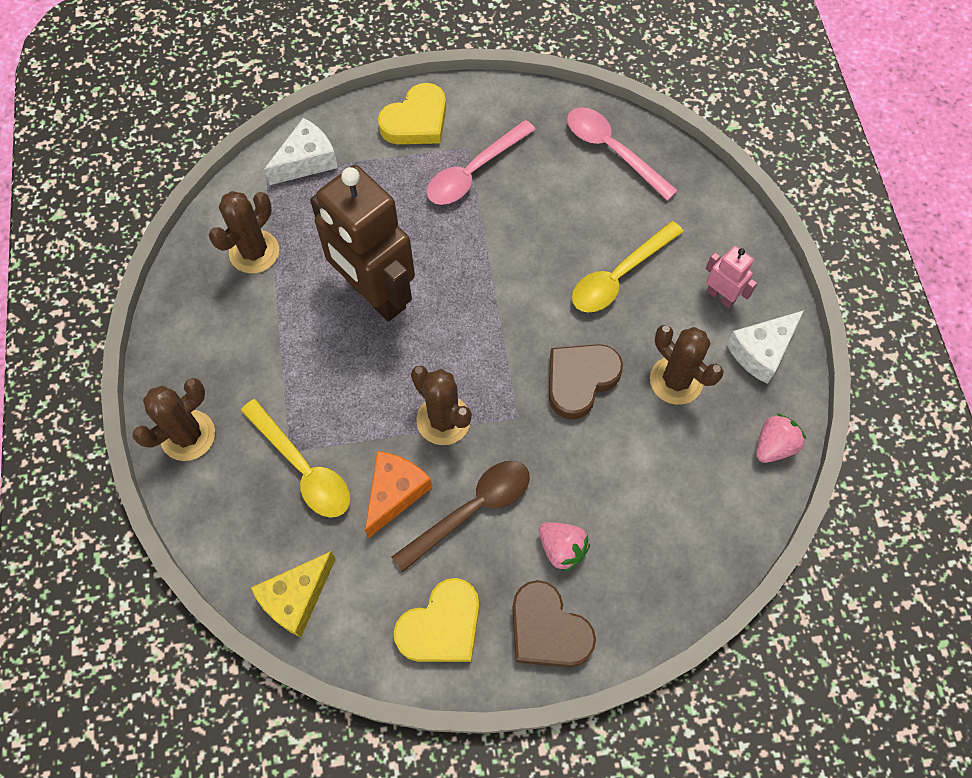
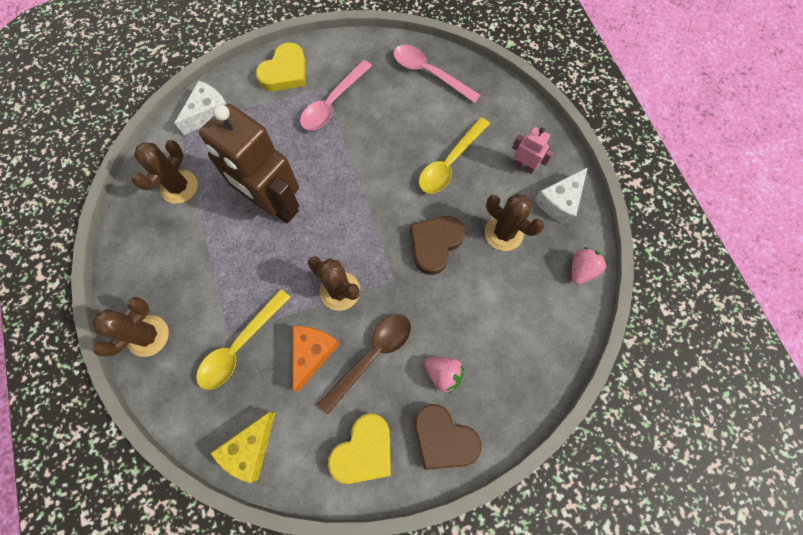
camera: 10 degrees left, 5 degrees up
yellow spoon [240,399,350,518] -> yellow spoon turned 90 degrees clockwise [196,289,290,390]

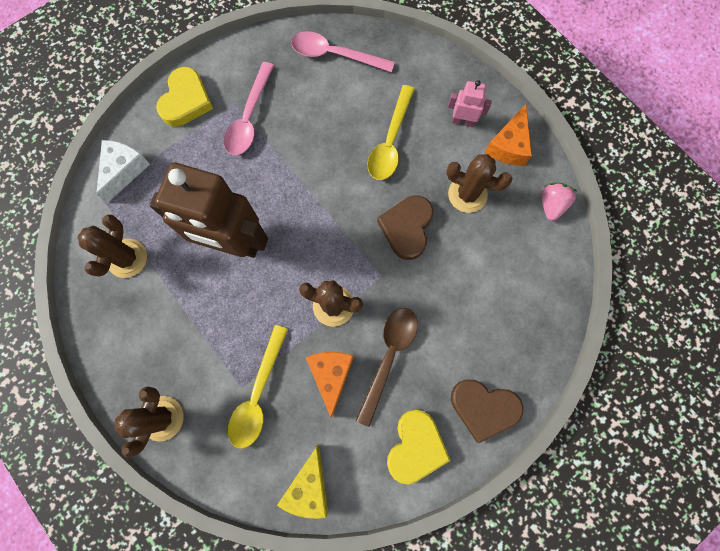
camera: 20 degrees left, 5 degrees up
pink strawberry [424,357,464,394] -> none
white cheese [534,168,588,225] -> orange cheese [485,104,532,166]

